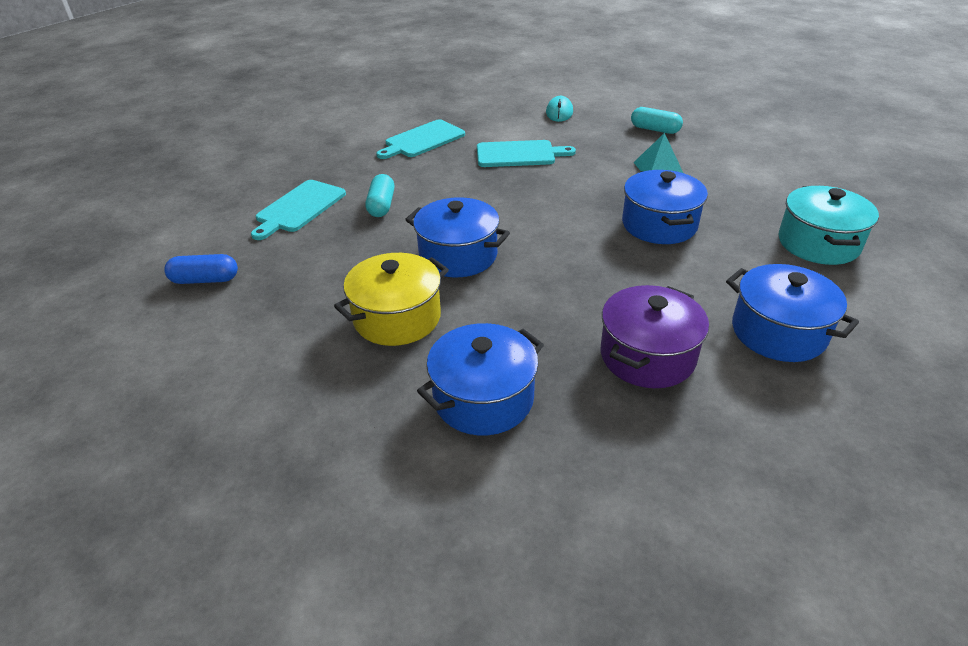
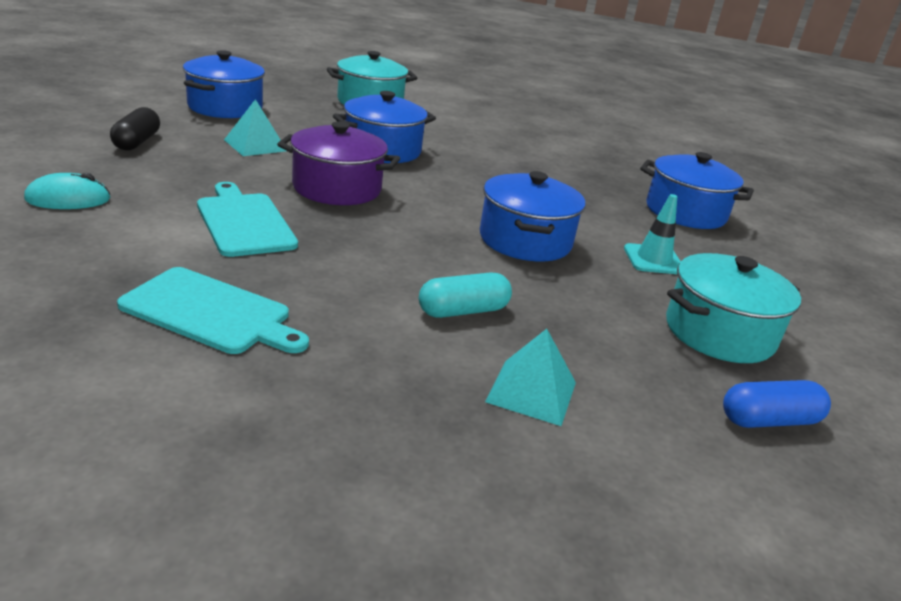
camera: 120 degrees left, 10 degrees down
blue capsule [164,254,238,284] -> blue capsule turned 75 degrees counterclockwise [723,380,831,428]
turquoise cutting board [251,180,346,240] -> turquoise pyramid [485,329,576,426]
yellow pot [334,253,449,346] -> turquoise traffic cone [624,194,681,274]
purple pot [601,285,709,388] -> purple pot moved to [277,121,400,205]
turquoise capsule [631,107,683,134] -> black capsule [110,107,160,150]
blue pot [726,264,859,362] -> blue pot moved to [183,50,265,118]
none -> turquoise pot [666,253,801,363]

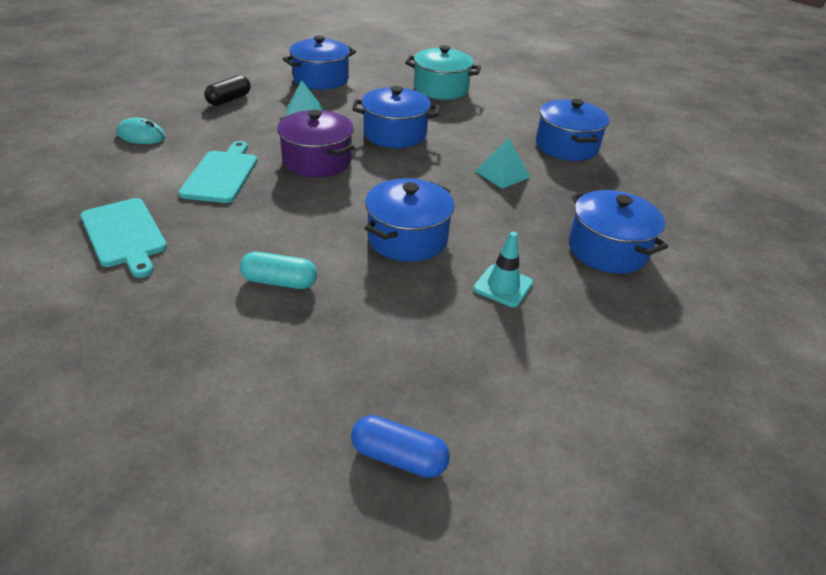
camera: 35 degrees right, 10 degrees up
turquoise pyramid [485,329,576,426] -> turquoise pyramid moved to [475,138,530,189]
turquoise pot [666,253,801,363] -> none
none -> blue pot [536,99,610,161]

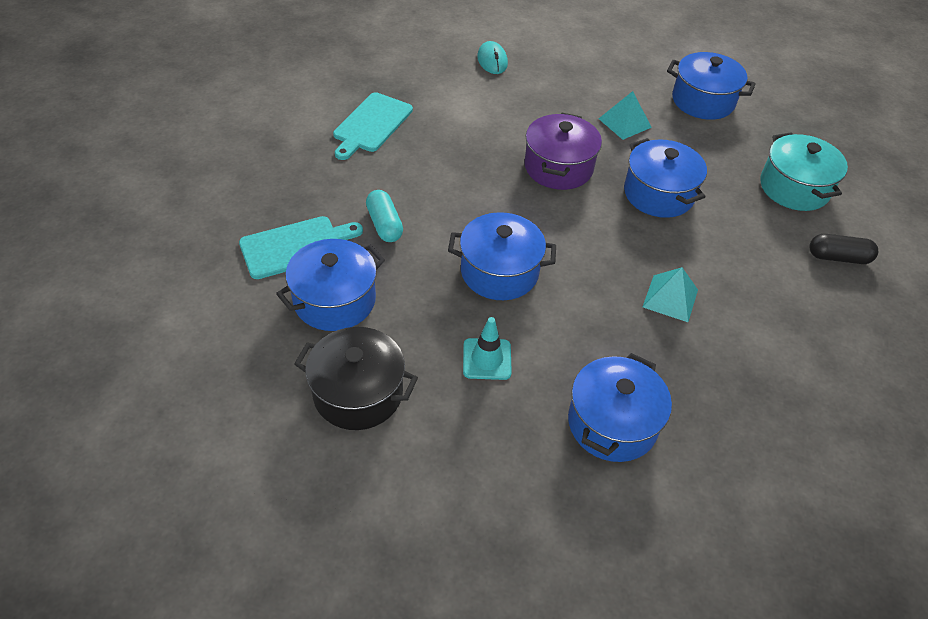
camera: 60 degrees right, 10 degrees up
turquoise cutting board [178,141,257,203] -> turquoise cutting board moved to [239,216,363,279]
black capsule [204,75,251,106] -> black capsule moved to [809,234,878,264]
blue capsule [351,415,450,478] -> none
blue pot [536,99,610,161] -> blue pot moved to [276,239,385,331]
none -> black pot [294,327,418,430]

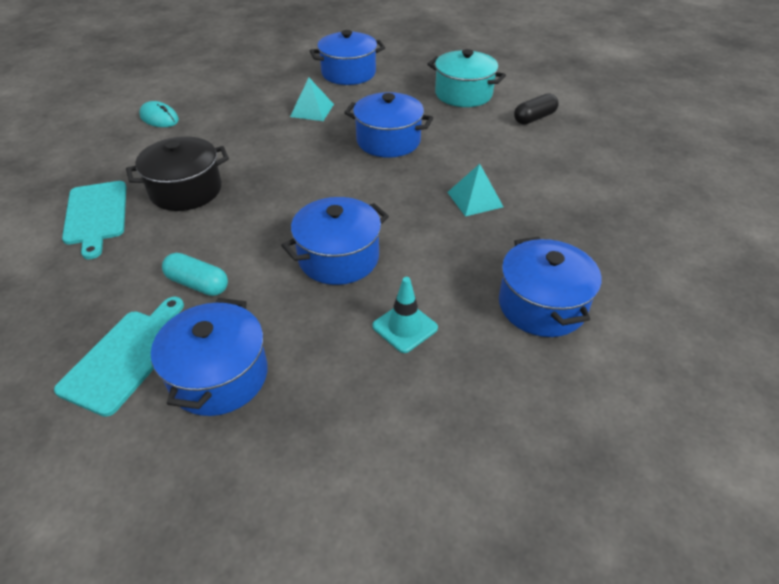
camera: 40 degrees left, 5 degrees down
black pot [294,327,418,430] -> black pot moved to [126,136,229,211]
purple pot [524,113,602,190] -> none

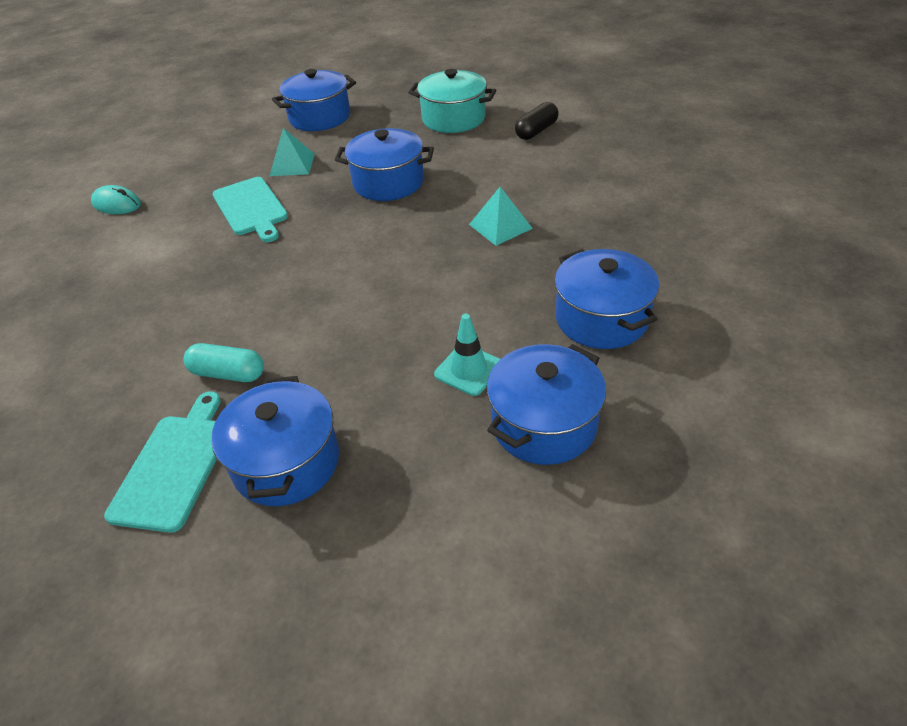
camera: 10 degrees left, 0 degrees up
turquoise cutting board [62,181,126,259] -> turquoise cutting board moved to [212,177,288,242]
black pot [126,136,229,211] -> none
blue pot [281,197,389,285] -> blue pot moved to [487,344,606,465]

